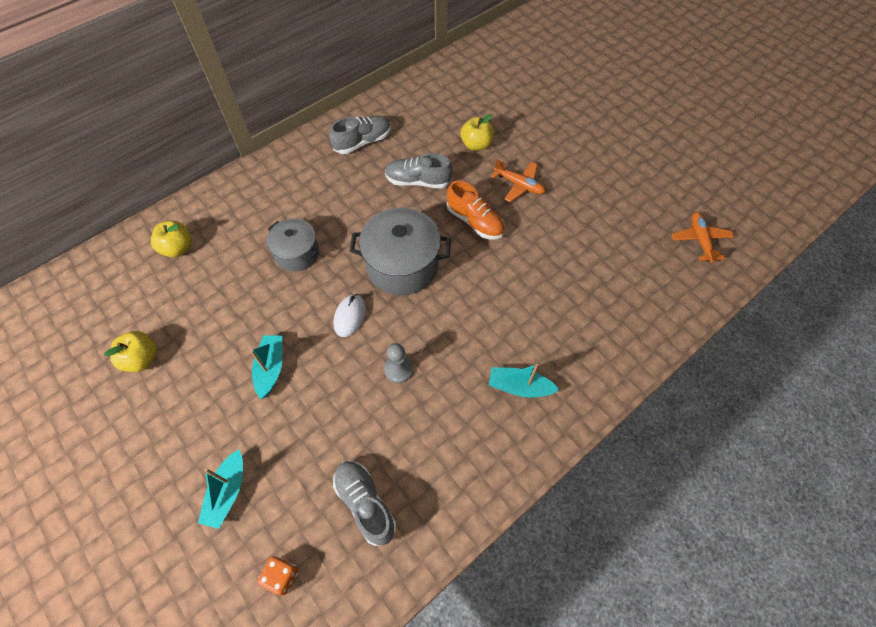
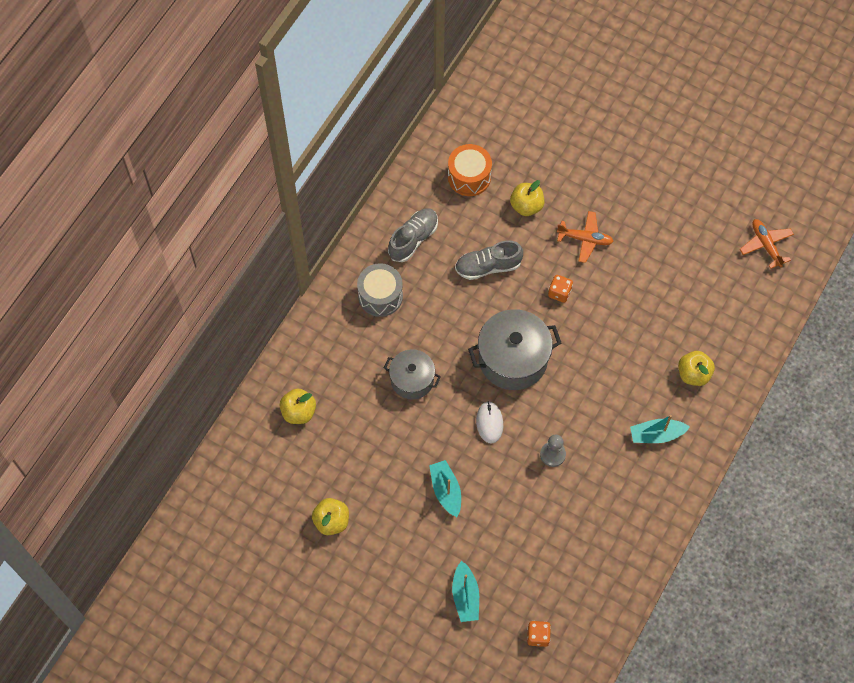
camera: 20 degrees left, 5 degrees up
grey shoe [333,460,396,546] -> none
orange shoe [447,181,505,239] -> orange dice [548,275,573,303]
none -> grey drum [357,263,403,317]
none -> orange drum [448,144,492,196]
none -> yellow apple [678,351,715,386]

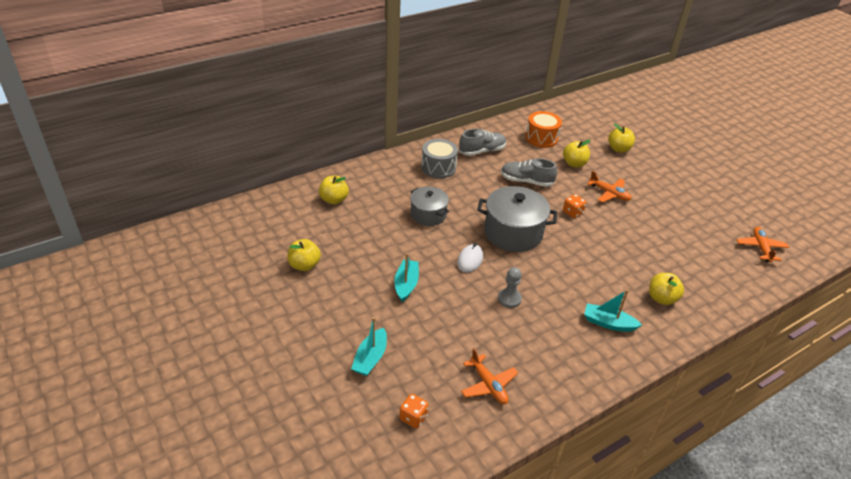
camera: 25 degrees right, 25 degrees down
none -> orange plane [461,348,518,404]
none -> yellow apple [608,124,635,153]

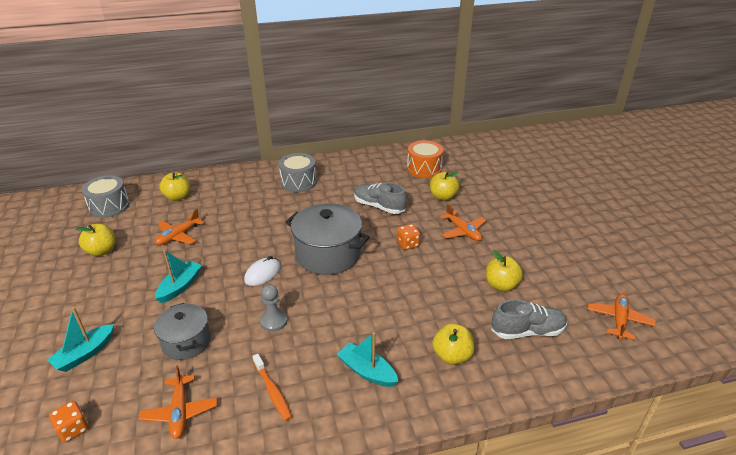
camera: 20 degrees right, 5 degrees down
grey pot [410,187,449,226] -> grey pot moved to [154,303,211,360]
grey shoe [459,129,506,156] -> grey shoe moved to [491,299,567,339]
yellow apple [608,124,635,153] -> yellow apple moved to [486,250,523,291]
none -> grey drum [82,175,130,218]
none -> orange plane [155,209,204,245]
none -> orange toothbrush [252,354,292,421]

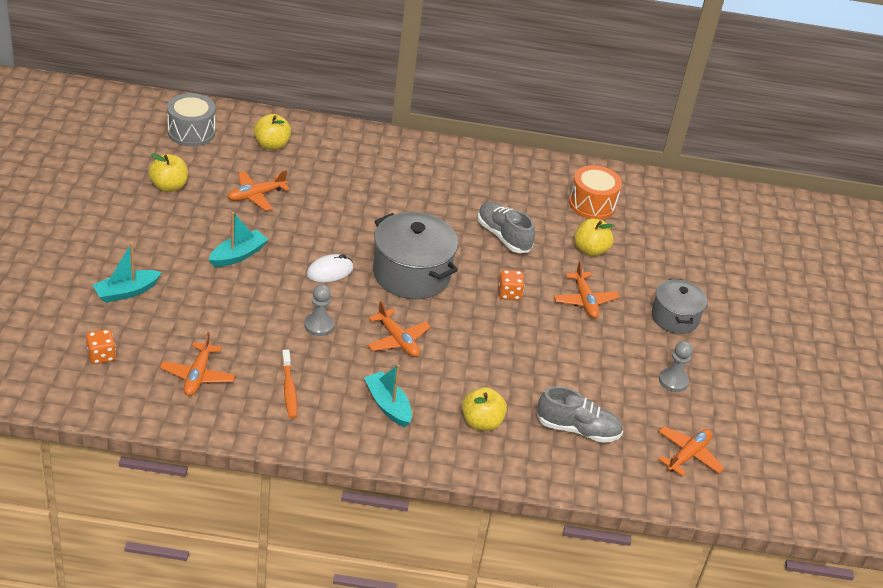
camera: 15 degrees right, 5 degrees up
grey pot [154,303,211,360] -> grey pot moved to [652,278,707,334]
grey drum [279,153,317,192] -> none
yellow apple [486,250,523,291] -> none
none -> orange plane [367,301,431,357]
none -> grey pawn [659,341,693,392]

